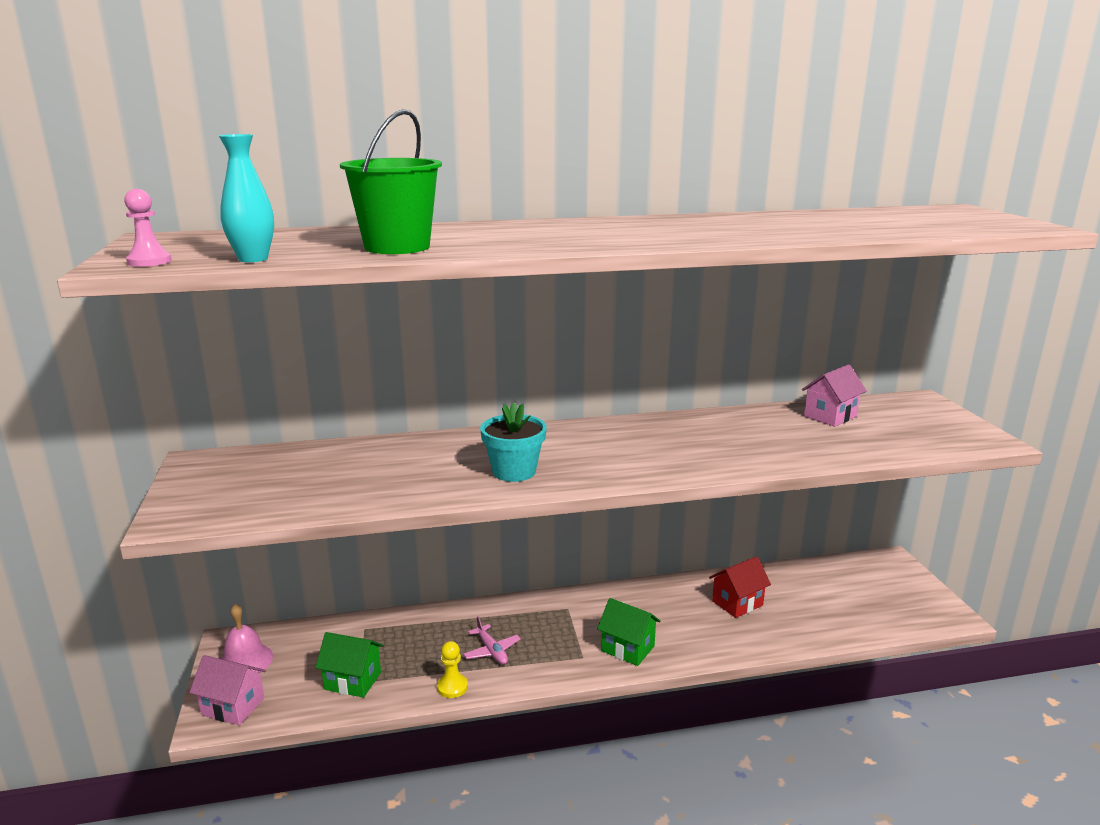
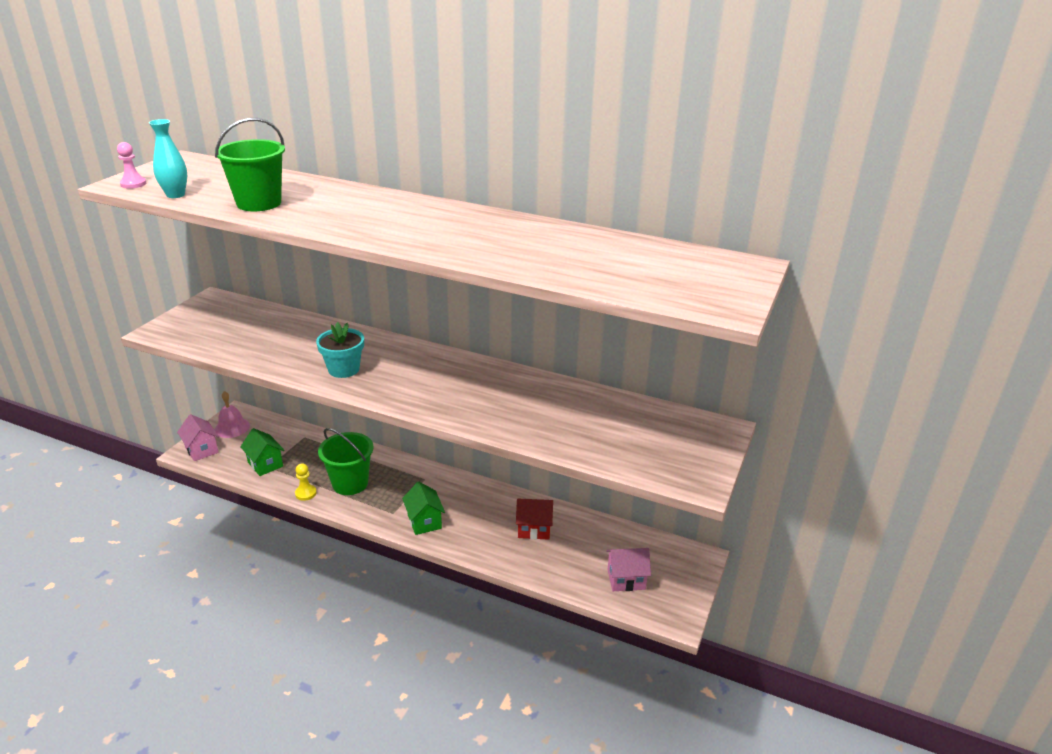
camera: 35 degrees right, 10 degrees up
pink plane [463,616,521,665] -> green bucket [318,428,374,495]
pink house [802,364,867,427] -> pink house moved to [606,548,651,591]

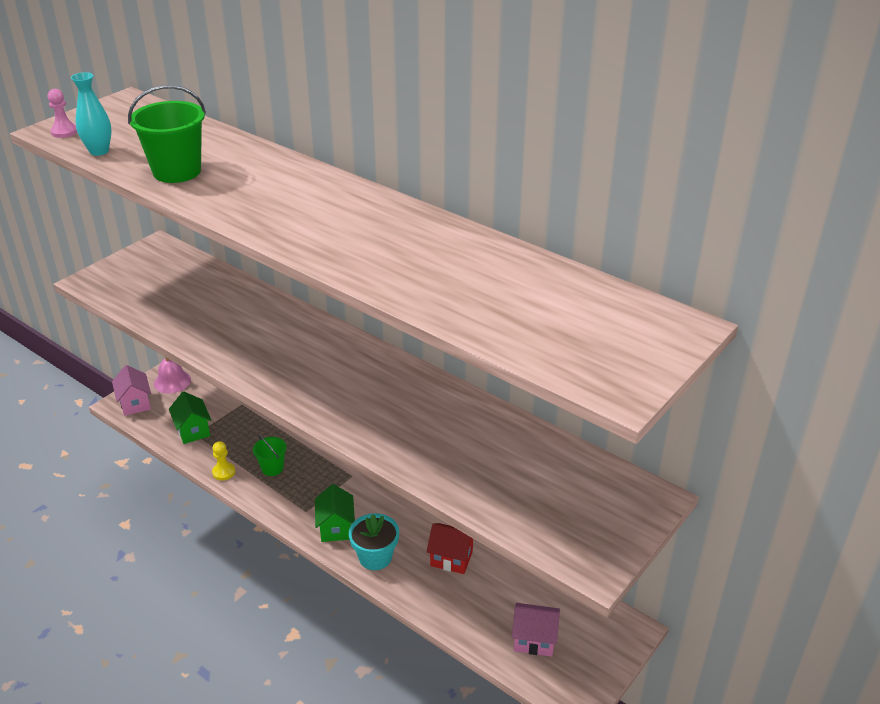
camera: 15 degrees right, 5 degrees up
turquoise flower pot [316,322,364,378] -> turquoise flower pot moved to [349,513,399,570]
green bucket [318,428,374,495] -> green bucket [253,435,287,476], size x0.57

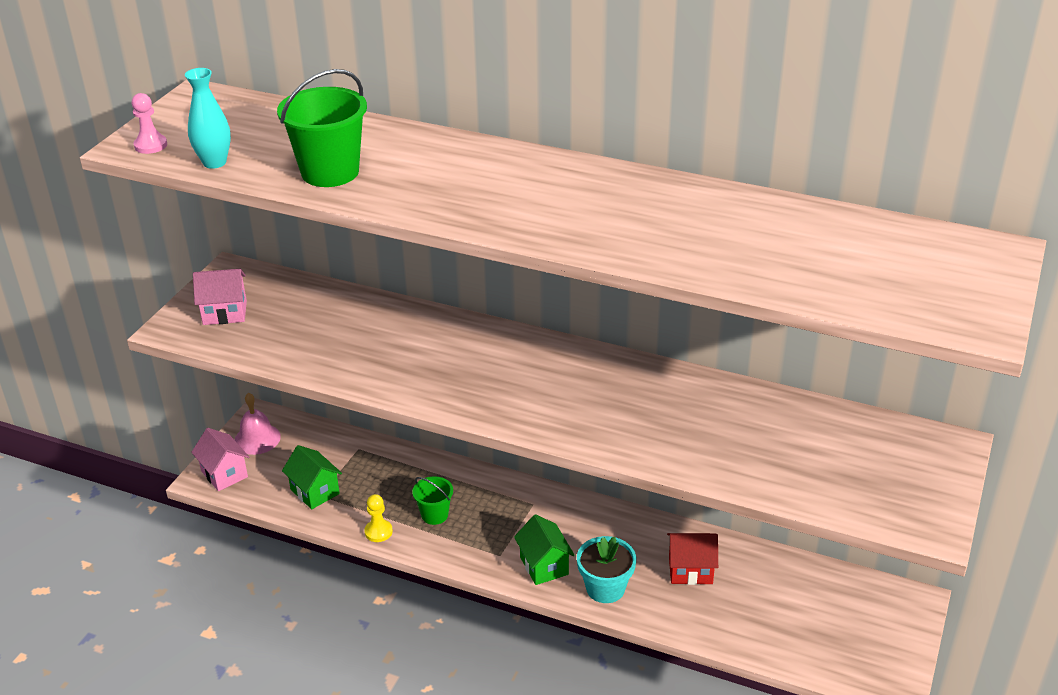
camera: 15 degrees left, 0 degrees up
pink house [512,603,560,657] -> pink house moved to [193,269,247,325]

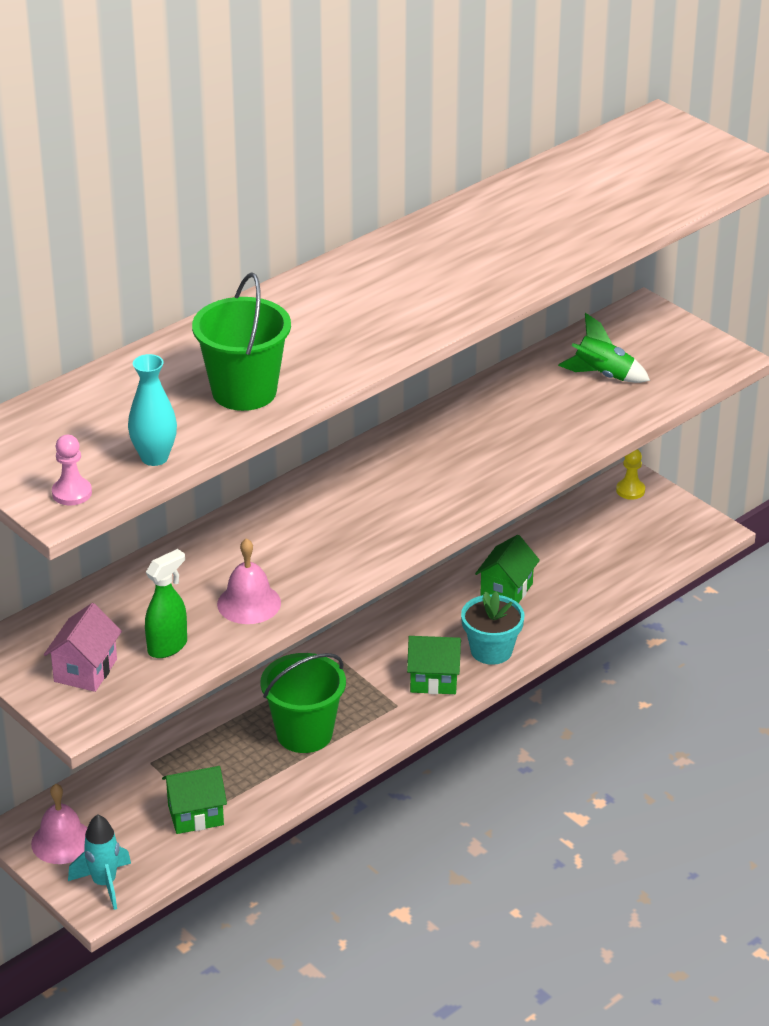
camera: 65 degrees left, 0 degrees up
pink house [191,428,249,491] -> turquoise rocket [68,815,131,910]
yellow pawn [364,494,393,542] -> yellow pawn moved to [616,449,645,500]
green bucket [412,476,453,525] -> green bucket [260,653,346,753], size x1.76
red house [667,533,718,585] -> green house [475,535,540,603]
none -> green spray bottle [145,549,187,658]
none -> pink bell [217,538,281,624]
none -> green rocket [558,313,650,383]

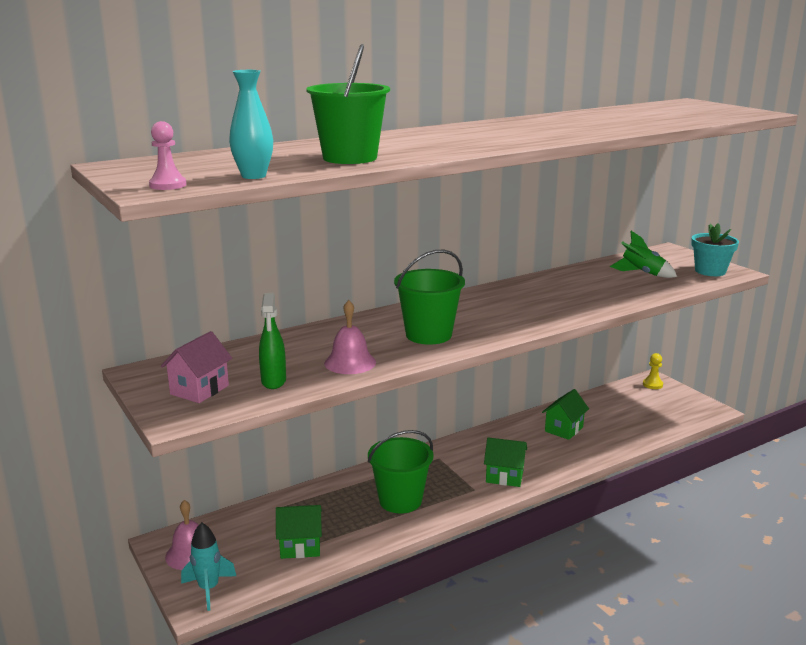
camera: 10 degrees right, 15 degrees down
green spray bottle [145,549,187,658] -> green spray bottle turned 120 degrees clockwise [259,293,286,389]
turquoise flower pot [461,591,524,665] -> turquoise flower pot moved to [691,223,739,276]
none -> green bucket [394,250,465,345]

